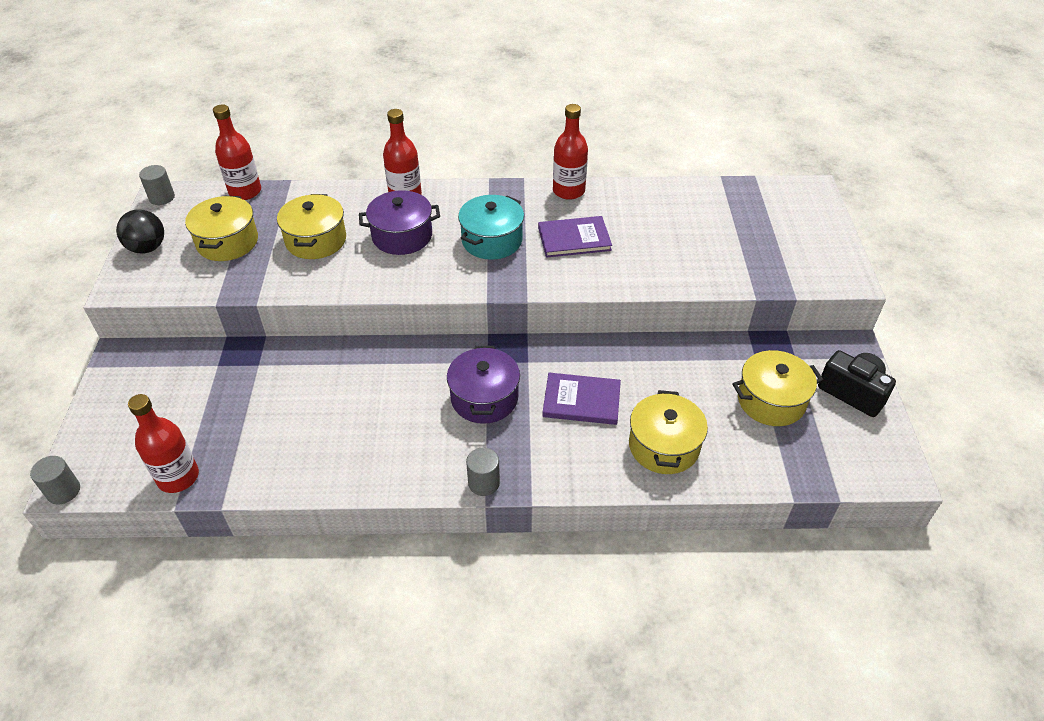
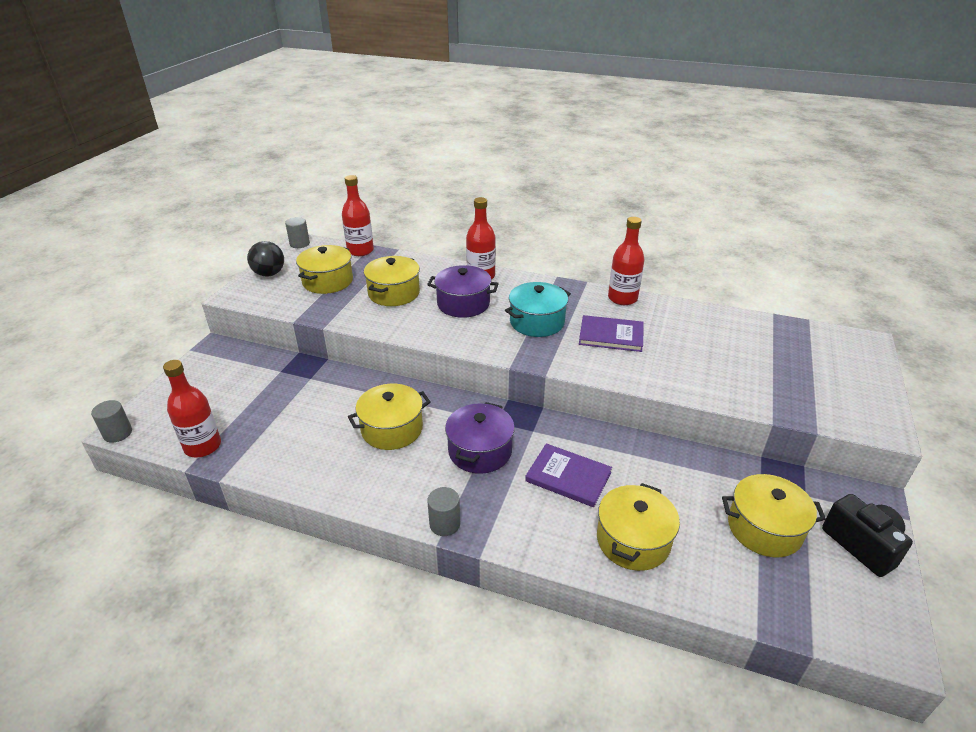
camera: 20 degrees right, 10 degrees down
none -> yellow pot [348,384,431,450]

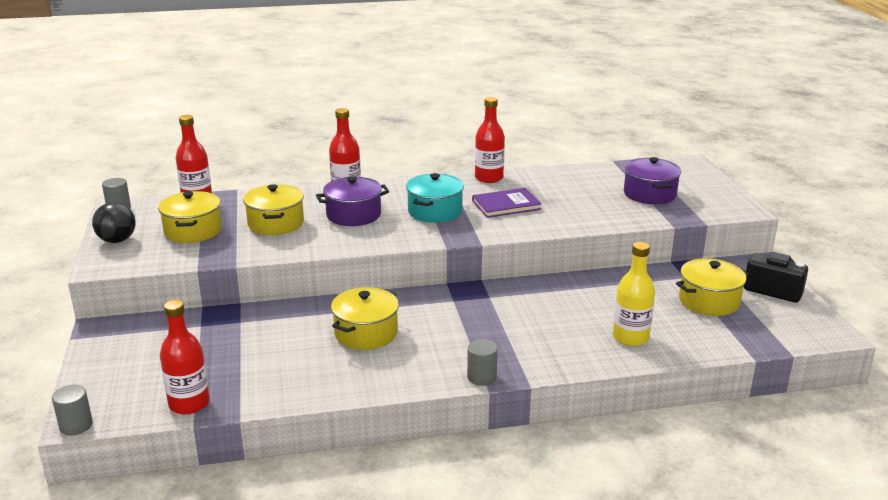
camera: 30 degrees left, 10 degrees down
purple pot [445,402,515,474] -> purple pot moved to [624,157,681,204]
purple book [525,443,612,507] -> none
yellow pot [597,483,680,571] -> yellow bottle [613,242,655,346]

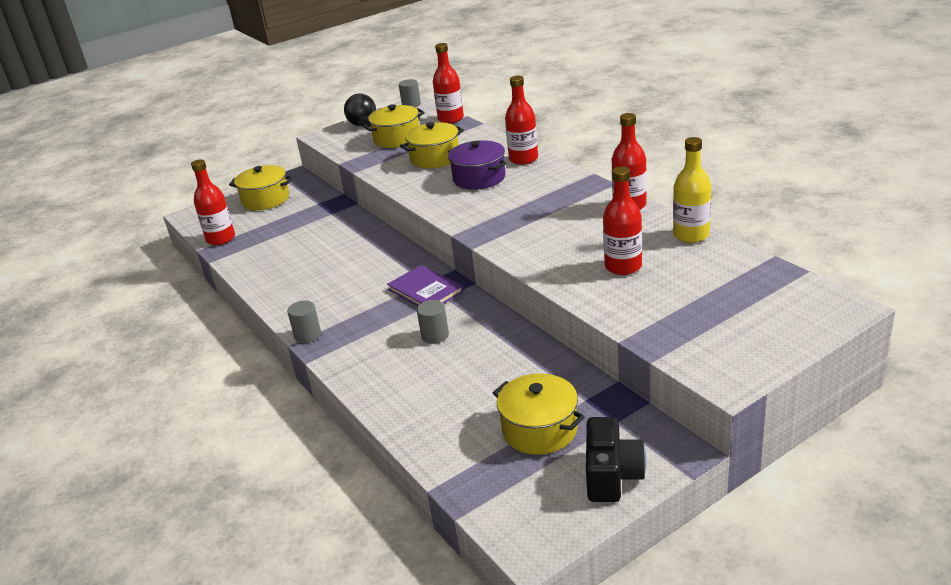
camera: 70 degrees right, 5 degrees up
grey cylinder [52,385,93,435] -> grey cylinder moved to [417,300,449,344]
yellow pot [331,287,399,350] -> yellow pot moved to [229,165,293,210]
turquoise pot [406,173,464,223] -> none
purple book [472,188,541,218] -> purple book moved to [387,265,464,306]
yellow bottle [613,242,655,346] -> yellow bottle moved to [673,137,711,243]
purple pot [624,157,681,204] -> none
none -> red bottle [603,167,642,275]

